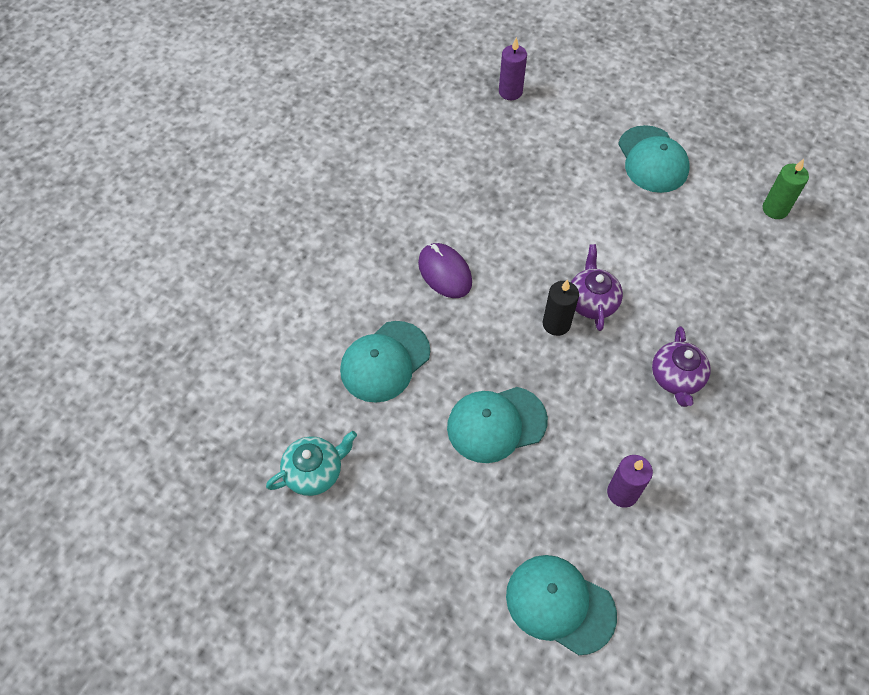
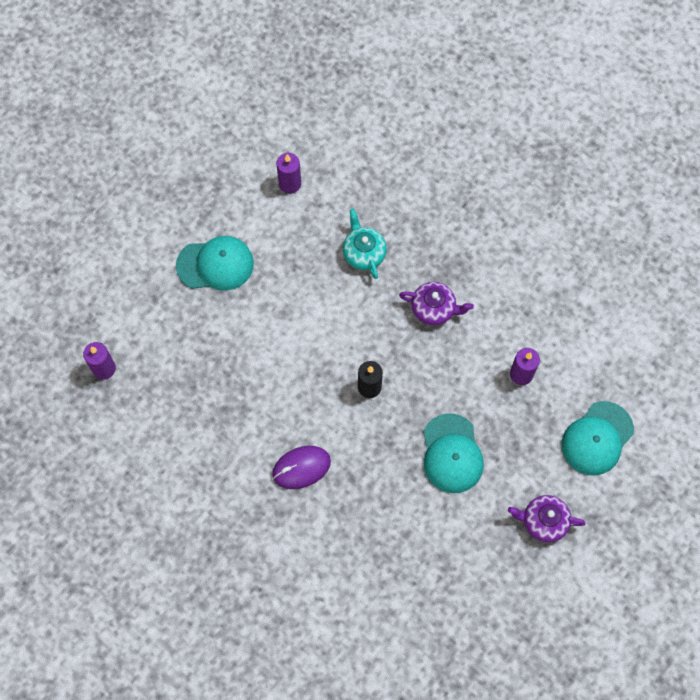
camera: 80 degrees left, 10 degrees up
turquoise teapot [266,431,357,496] -> turquoise teapot moved to [343,209,387,279]
turquoise cap [340,321,430,403] -> none
purple teapot [571,244,623,331] -> purple teapot moved to [508,495,586,542]
green candle [763,159,809,219] -> purple candle [277,153,301,194]

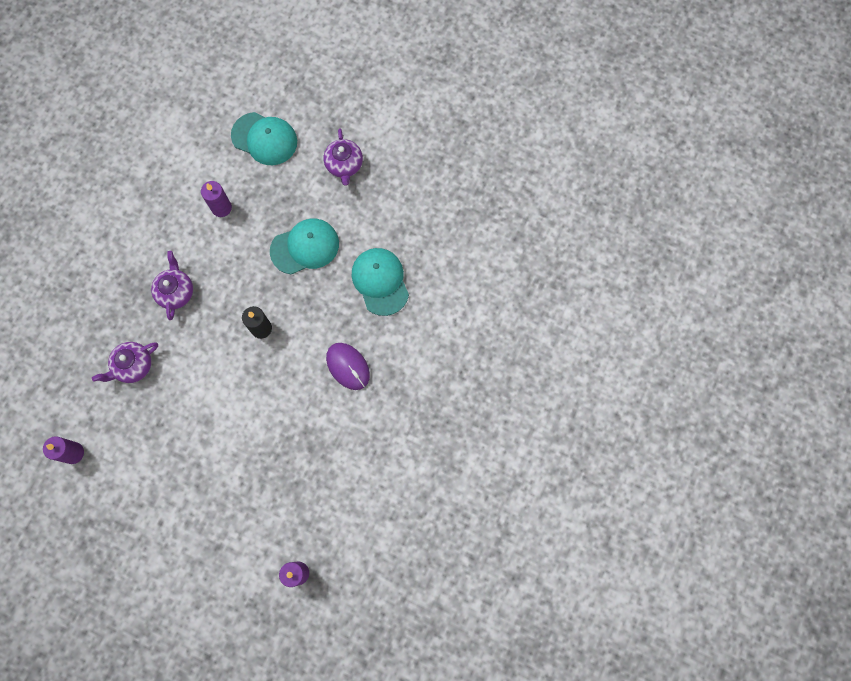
camera: 105 degrees left, 5 degrees up
turquoise cap [176,236,254,291] -> turquoise cap moved to [352,248,409,316]
turquoise teapot [343,209,387,279] -> purple teapot [92,342,158,383]

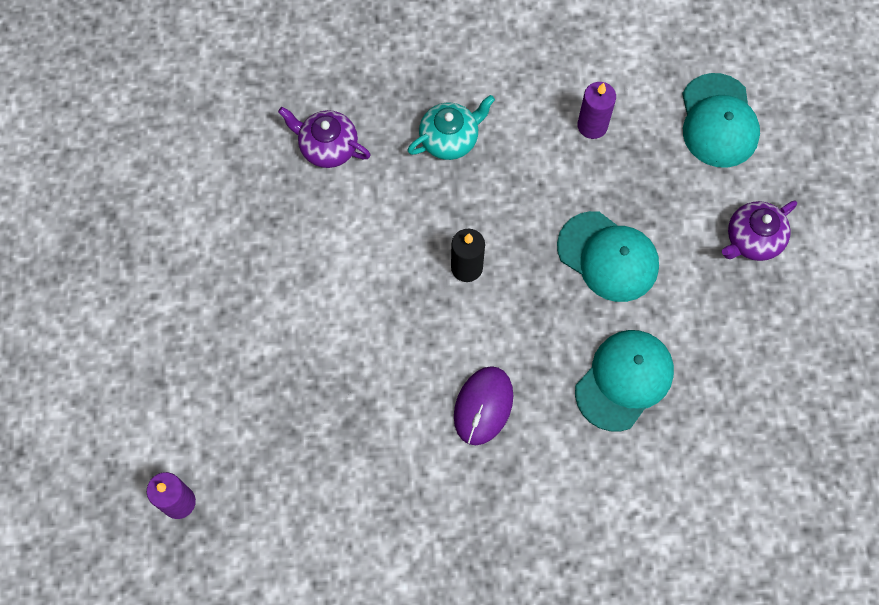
camera: 60 degrees right, 5 degrees down
purple candle [43,436,84,464] -> none
purple teapot [151,251,193,320] -> turquoise teapot [407,95,495,160]

